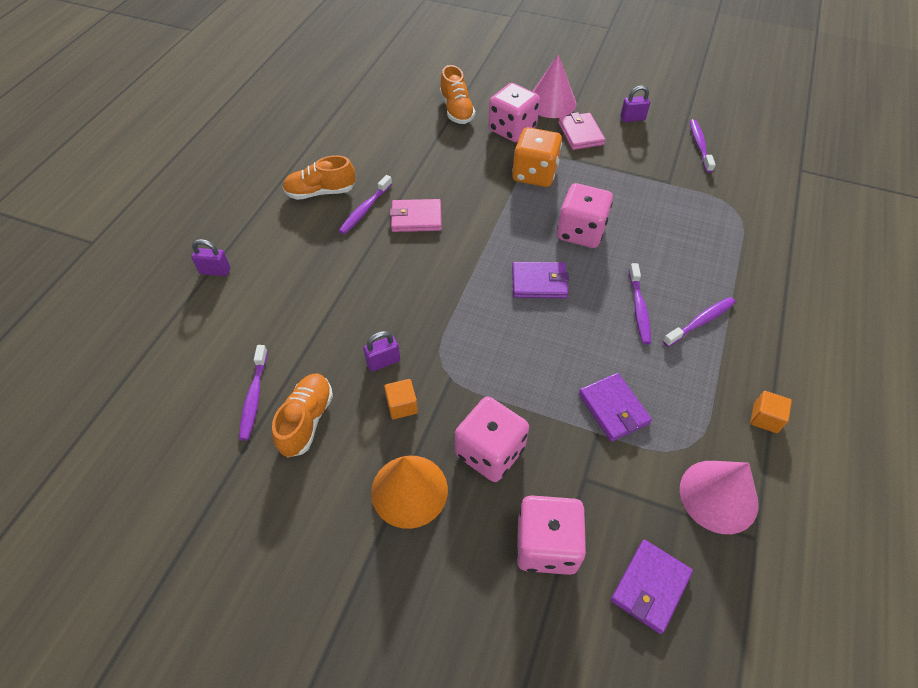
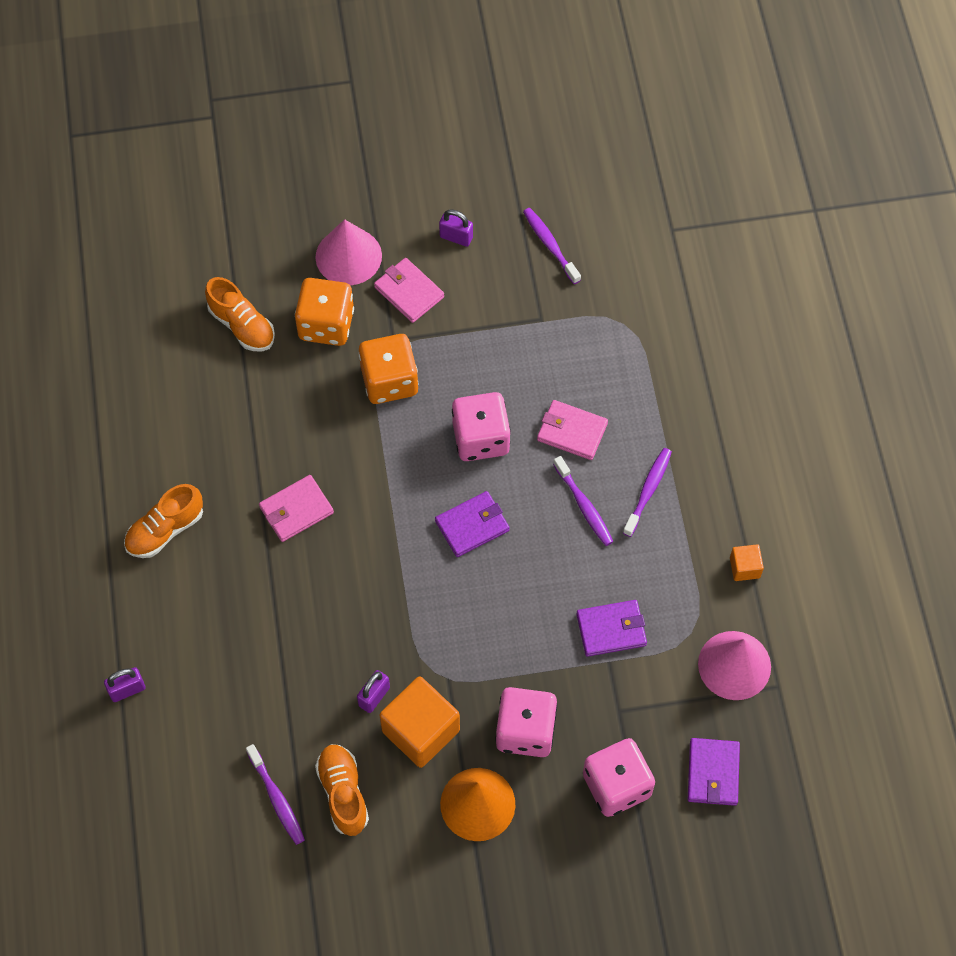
camera: 30 degrees left, 10 degrees up
purple toothbrush [339,175,392,234] -> none
orange cube [384,379,418,419] -> orange cube [380,676,460,768], size x2.05
pink dice [488,83,540,142] -> orange dice [295,278,354,346]
purple wallet [579,373,652,442] -> purple wallet turned 45 degrees counterclockwise [576,600,647,657]
purple padlock [620,85,650,122] -> purple padlock turned 60 degrees clockwise [439,209,473,247]
none -> pink wallet [537,400,608,460]

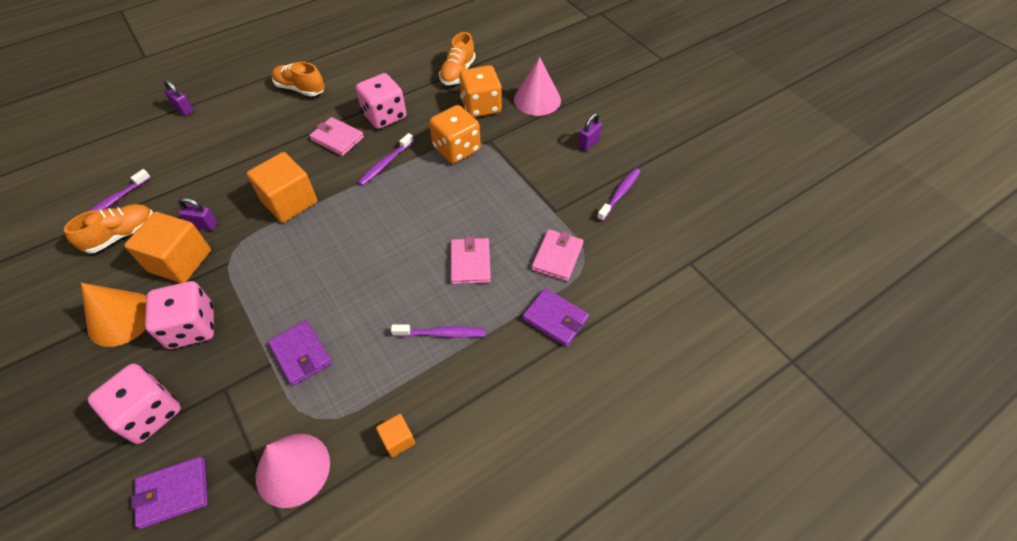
camera: 65 degrees right, 10 degrees down
pink wallet [374,258,444,323] -> pink wallet moved to [531,229,584,281]
purple wallet [435,491,510,557] -> purple wallet moved to [522,288,589,347]
purple padlock [439,209,473,247] -> purple padlock turned 45 degrees clockwise [578,113,602,151]
pink dice [452,392,511,461] -> pink dice moved to [356,73,406,129]
purple toothbrush [553,456,613,546] -> purple toothbrush moved to [358,133,414,186]
none -> orange cube [247,152,318,223]

